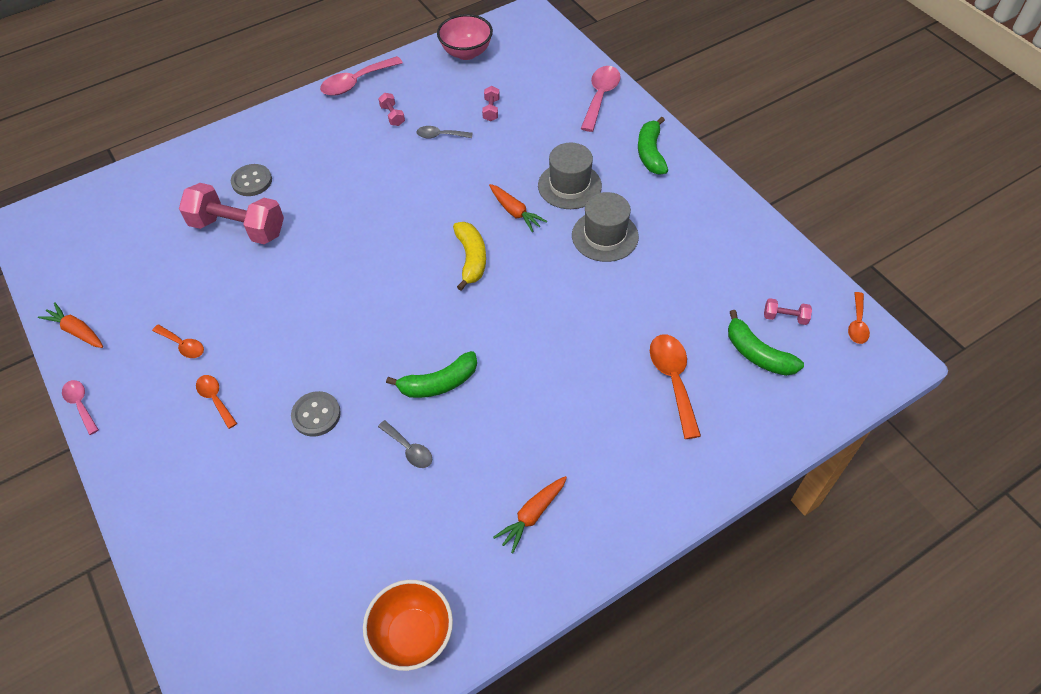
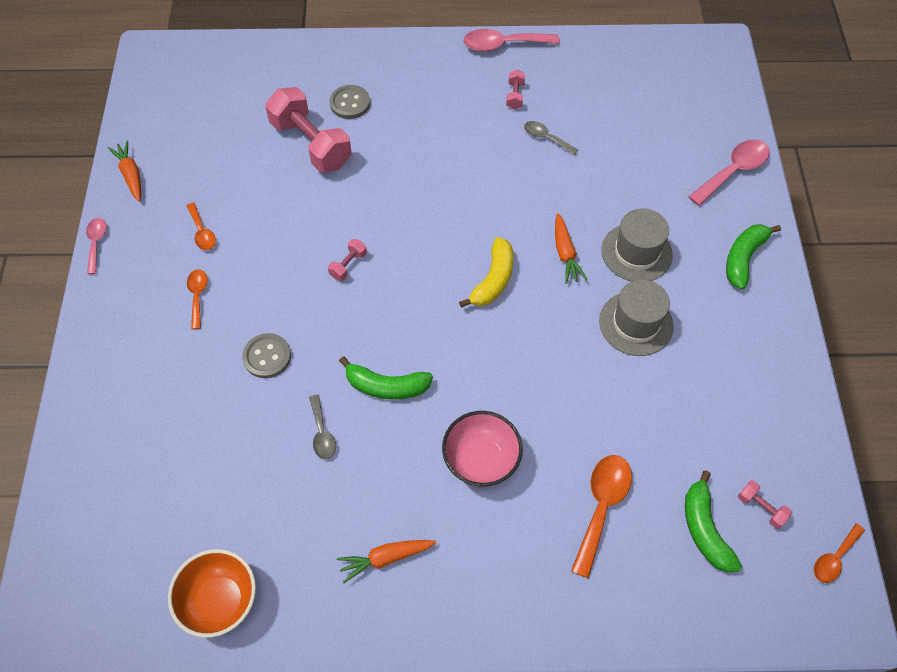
camera: 30 degrees right, 5 degrees up
pink bowl [437,14,493,60] -> pink bowl moved to [442,411,523,487]
pink dumbbell [482,86,500,121] -> pink dumbbell moved to [328,239,367,281]

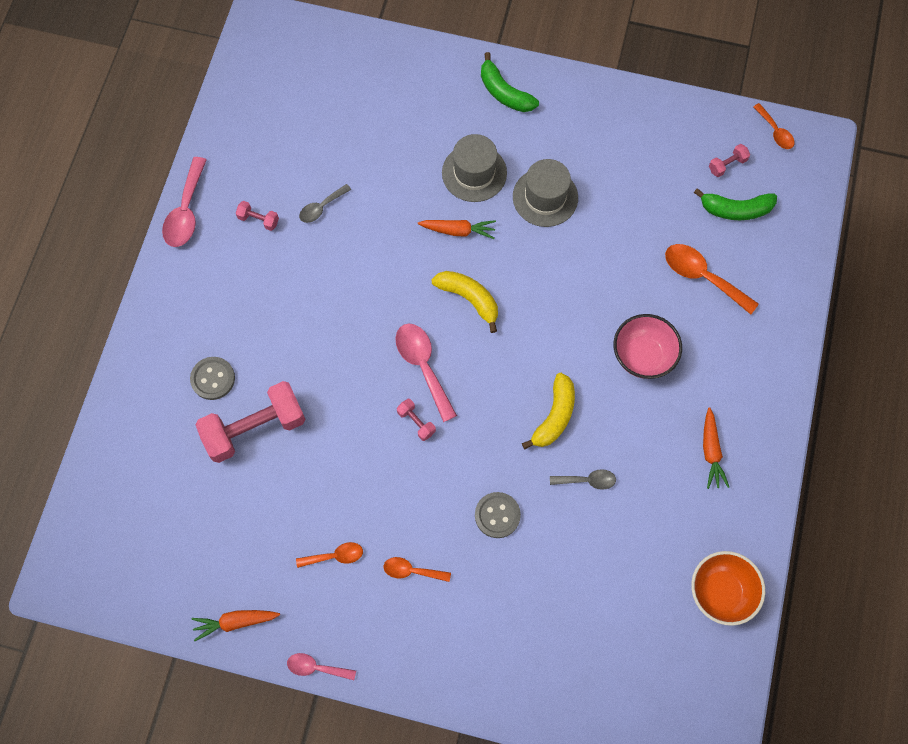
camera: 75 degrees left, 10 degrees up
green banana [339,356,433,400] -> yellow banana [522,373,575,449]
pink spoon [688,139,770,206] -> pink spoon moved to [395,324,457,422]

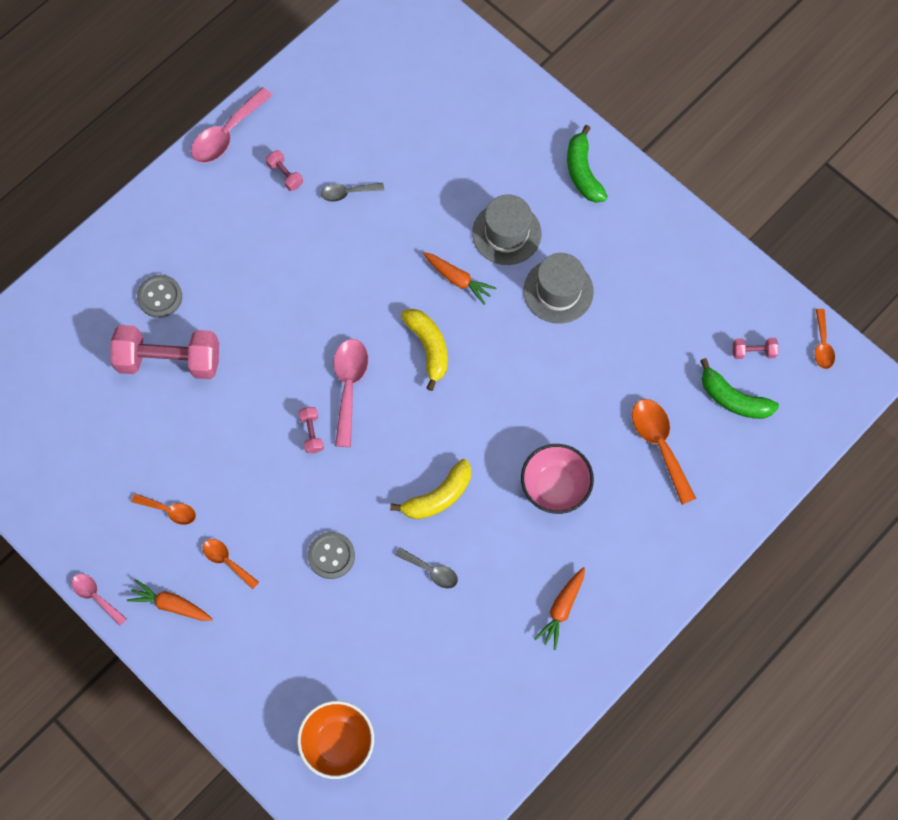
camera: 30 degrees right, 0 degrees up
orange carrot [192,610,280,641] -> orange carrot moved to [127,579,213,621]
orange bowl [691,551,765,626] -> orange bowl moved to [297,701,374,779]

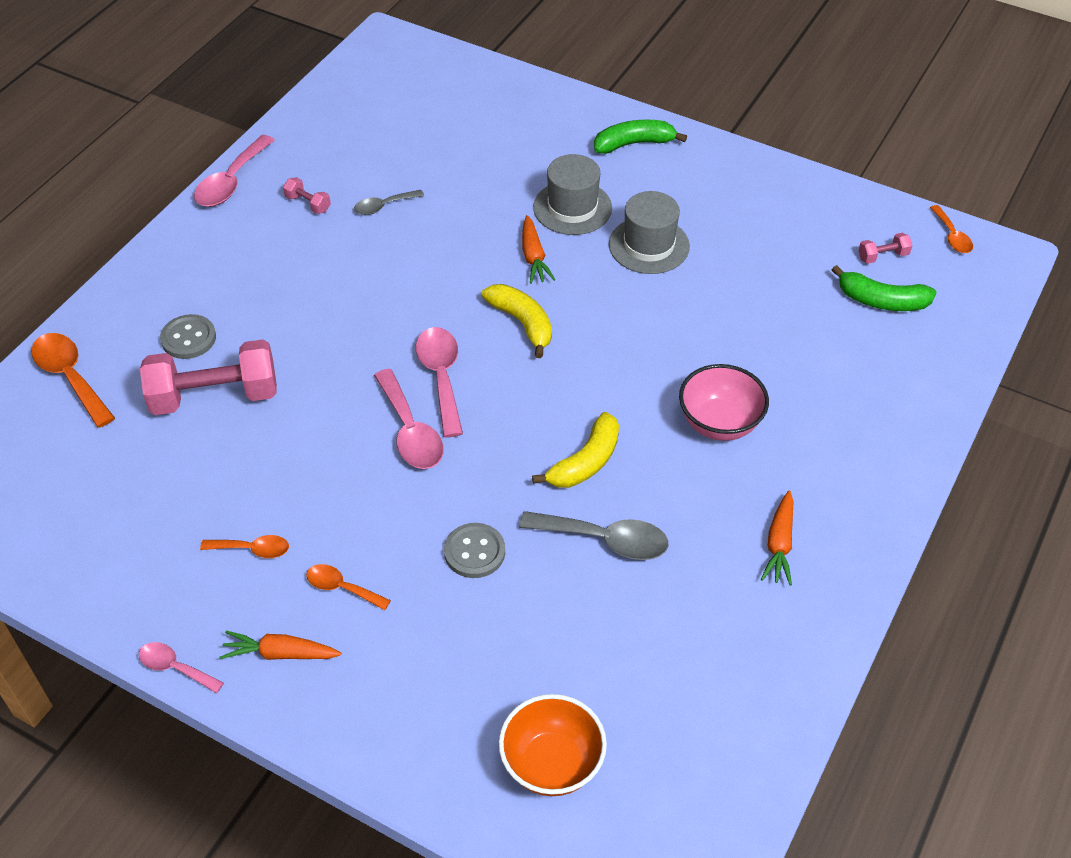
camera: 15 degrees left, 20 degrees down
pink dumbbell [299,407,324,453] -> pink spoon [374,369,444,469]
grey spoon [395,548,458,589] -> grey spoon [519,511,668,560], size x1.69
orange carrot [423,252,496,305] -> orange carrot turned 60 degrees clockwise [522,215,555,284]
green banana [567,125,608,203] -> green banana turned 105 degrees clockwise [594,120,687,154]
orange spoon [632,399,696,505] -> orange spoon moved to [31,333,115,428]

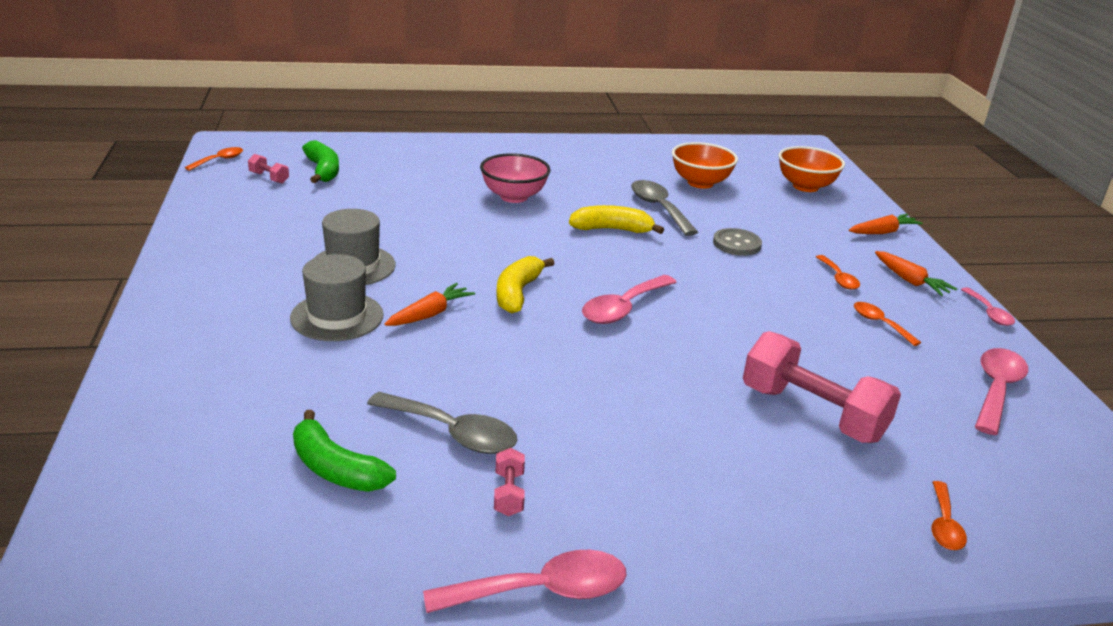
camera: 130 degrees left, 20 degrees down
orange spoon [31,333,115,428] -> orange spoon [931,481,967,550], size x0.59
grey button [160,314,216,359] -> none
grey spoon [354,190,424,215] -> grey spoon [367,392,518,454], size x1.69
pink spoon [374,369,444,469] -> pink spoon moved to [975,348,1028,435]
green banana [594,120,687,154] -> green banana moved to [293,410,396,492]
orange carrot [761,490,794,586] -> orange carrot moved to [849,214,923,234]
none -> orange bowl [672,142,738,189]

